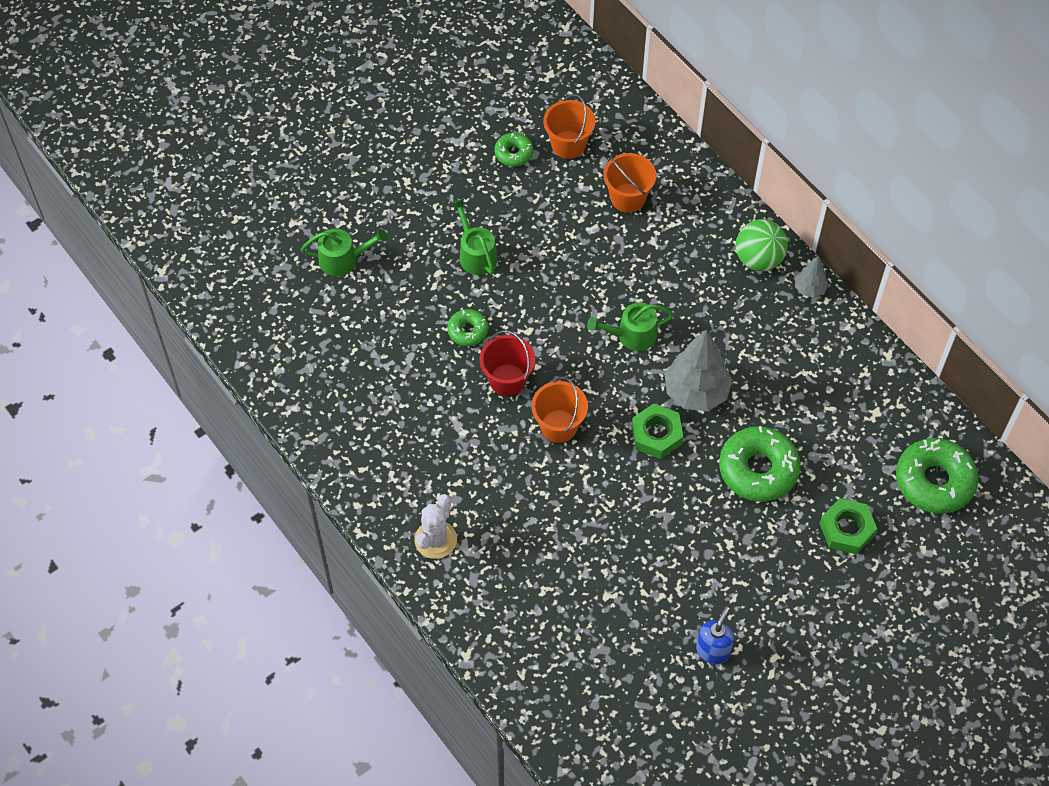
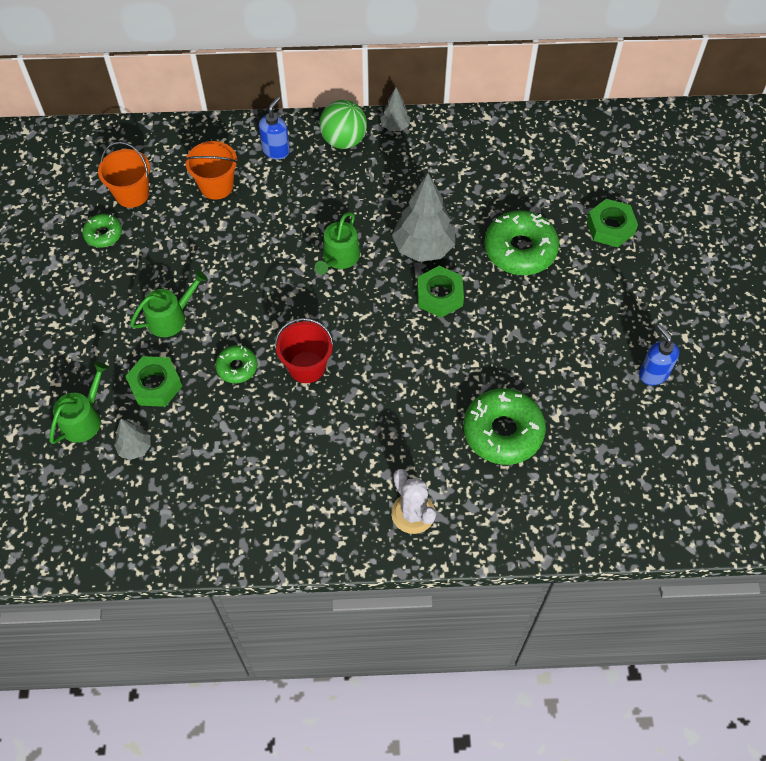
camera: 55 degrees left, 0 degrees up
green watering can [451,199,498,275] -> green watering can turned 135 degrees clockwise [130,270,208,337]
orange bucket [531,377,588,443] -> none
green donut [896,438,978,514] -> green donut moved to [463,388,546,465]
none -> grey tree [114,419,151,460]
none -> green nut [125,356,182,407]
none -> blue soap dispenser [259,96,290,159]

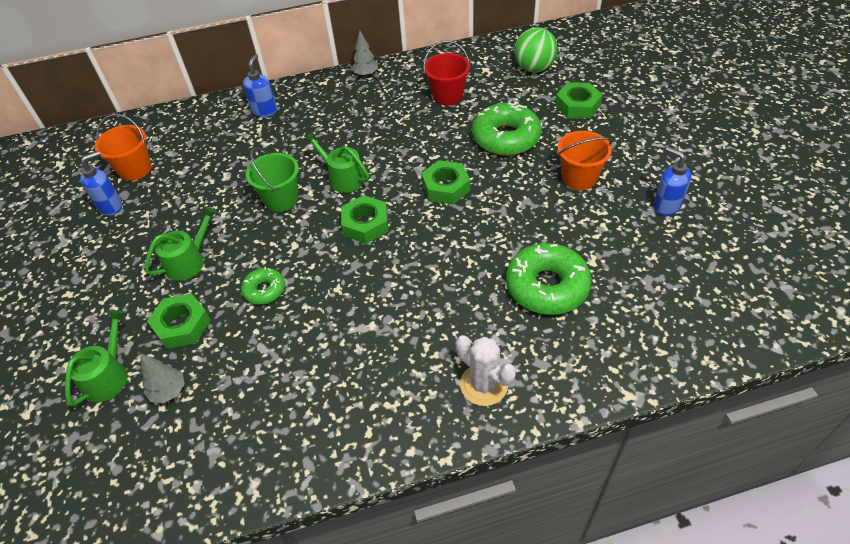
camera: 10 degrees left, 10 degrees down
green donut [82,214,122,247] -> blue soap dispenser [80,151,122,216]
orange bucket [184,141,238,200] -> orange bucket moved to [558,131,612,190]
red bucket [275,318,334,383] -> red bucket moved to [423,40,470,106]
green watering can [315,212,360,275] -> green watering can turned 120 degrees clockwise [303,132,369,193]
green ball [319,100,367,149] -> green ball moved to [514,27,558,72]
grey tree [392,173,455,262] -> none
none -> green bucket [246,147,299,212]
none -> green nut [341,195,388,244]

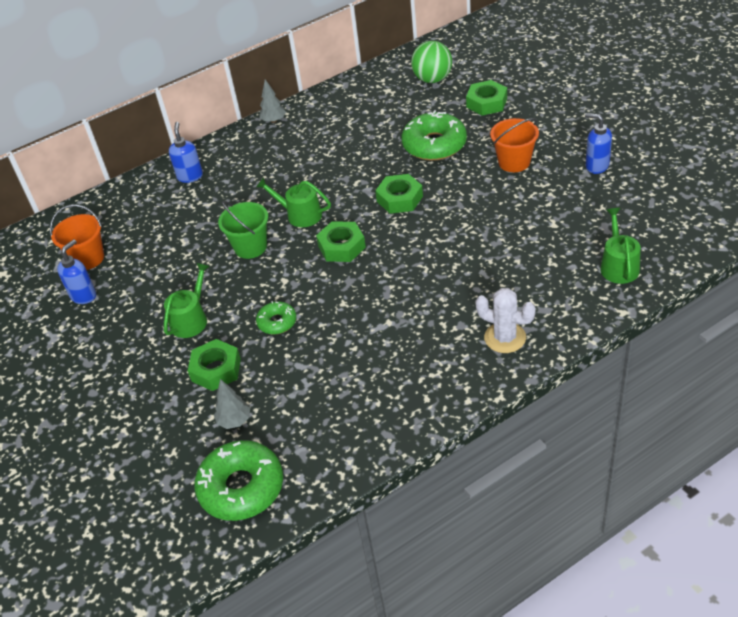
camera: 15 degrees left, 5 degrees down
green watering can [65,310,127,406] -> green watering can moved to [600,208,641,284]
red bucket [423,40,470,106] -> none
green donut [506,243,592,315] -> green donut moved to [194,440,283,521]

